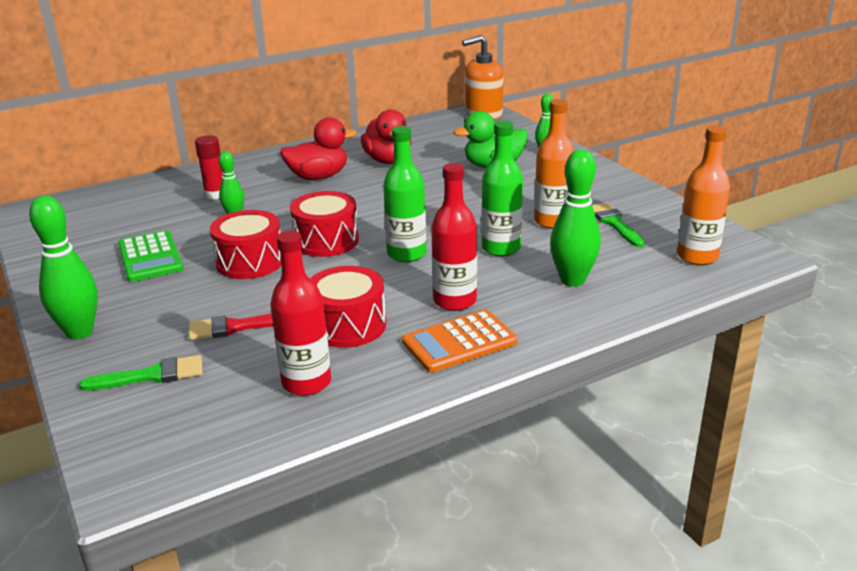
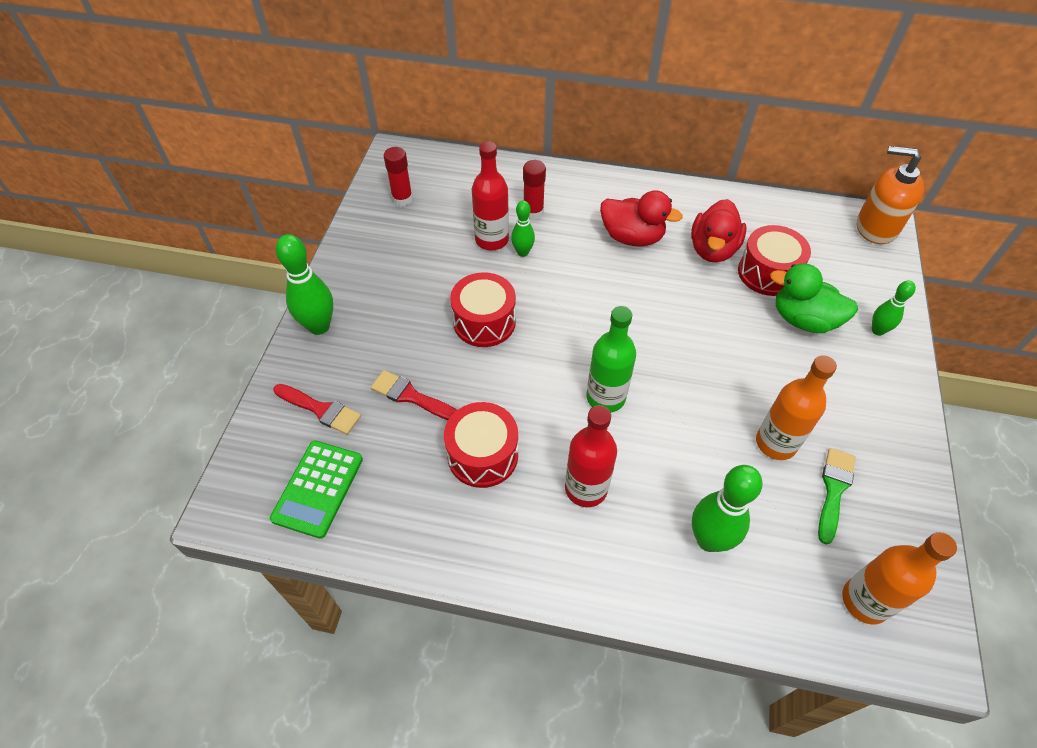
camera: 40 degrees right, 25 degrees up
green brush [79,355,202,391] -> red brush [273,384,361,435]
green calculator [118,230,183,282] -> green calculator moved to [270,441,363,539]
red bottle [270,231,331,396] -> red bottle moved to [472,141,509,250]
red drum [290,191,359,257] -> red drum moved to [738,225,811,296]
orange calculator [402,310,518,372] -> none
green bottle [481,121,523,256] -> none
none -> red glue stick [384,147,413,206]

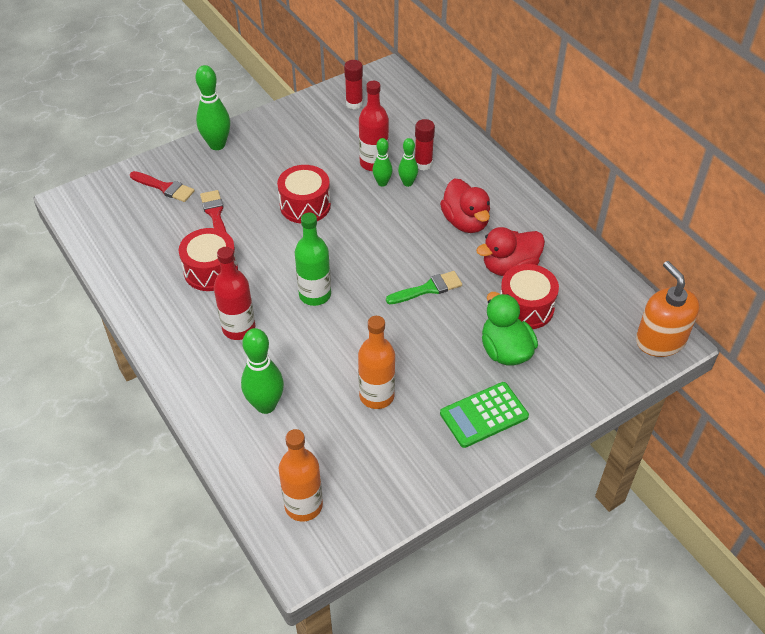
camera: 45 degrees right, 5 degrees down
green calculator [270,441,363,539] -> green calculator moved to [440,382,529,448]
red brush [273,384,361,435] -> red brush turned 45 degrees counterclockwise [130,171,195,202]
green brush [818,448,856,545] -> green brush moved to [386,271,462,304]
green bowling pin [872,280,916,336] -> green bowling pin moved to [398,138,418,187]

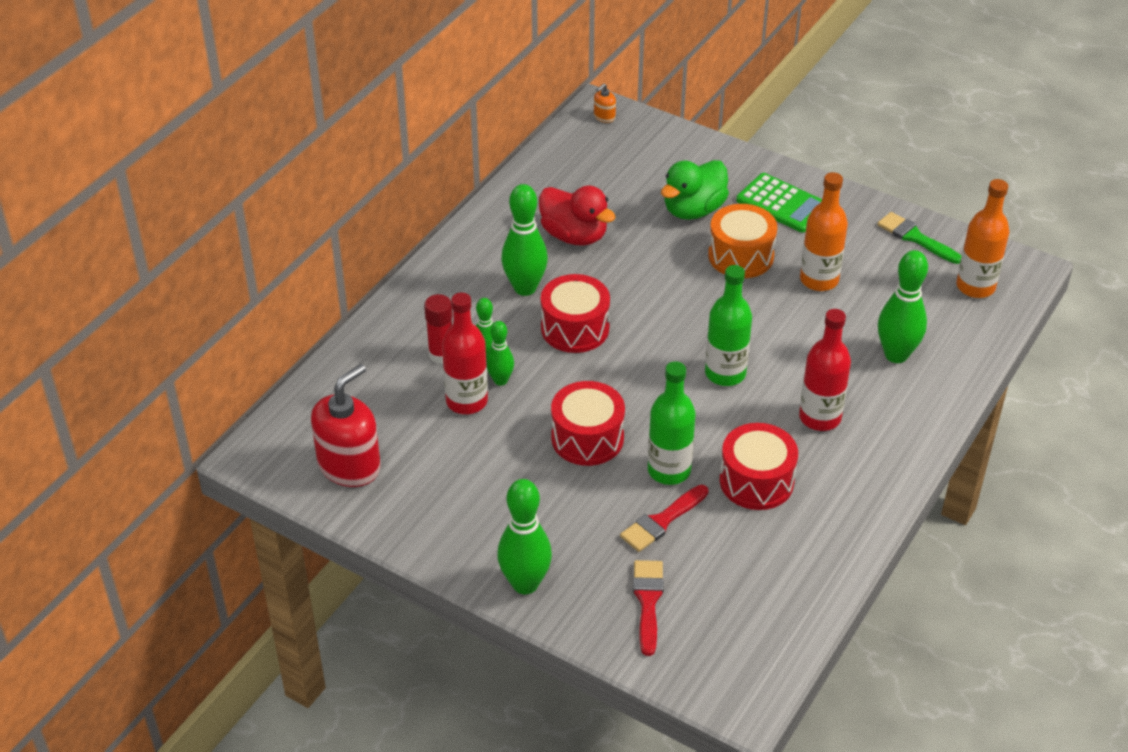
camera: 115 degrees left, 5 degrees down
red glue stick [344,60,363,110] -> red soap dispenser [311,364,381,487]
green brush [386,271,462,304] -> green brush moved to [877,212,961,264]
red duck [440,178,490,233] -> green bowling pin [501,184,548,296]
red drum [501,264,559,329] -> red drum moved to [541,274,610,353]
orange soap dispenser [636,261,699,357] -> orange soap dispenser [594,83,616,123], size x0.42
none -> green bottle [648,361,696,485]
none -> orange drum [708,204,777,278]

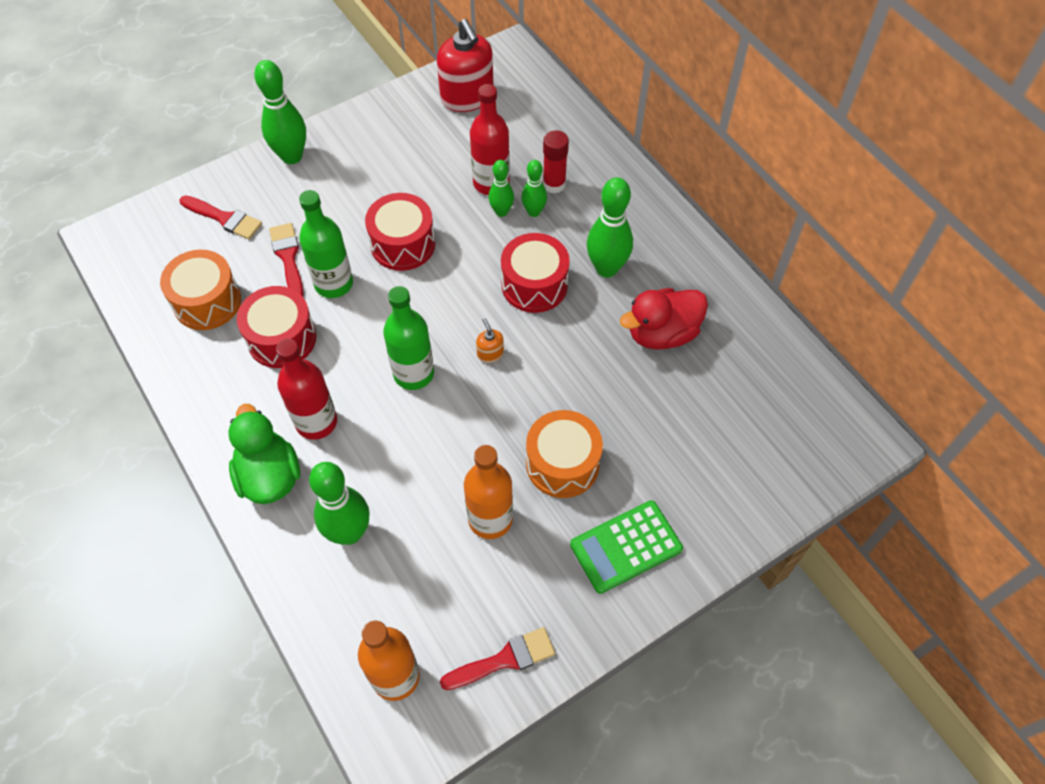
camera: 115 degrees right, 15 degrees up
orange soap dispenser [594,83,616,123] -> orange soap dispenser moved to [476,318,504,363]
green duck [661,160,729,220] -> green duck moved to [228,404,300,504]
green brush [877,212,961,264] -> red brush [440,627,555,690]
none -> orange drum [160,250,241,330]

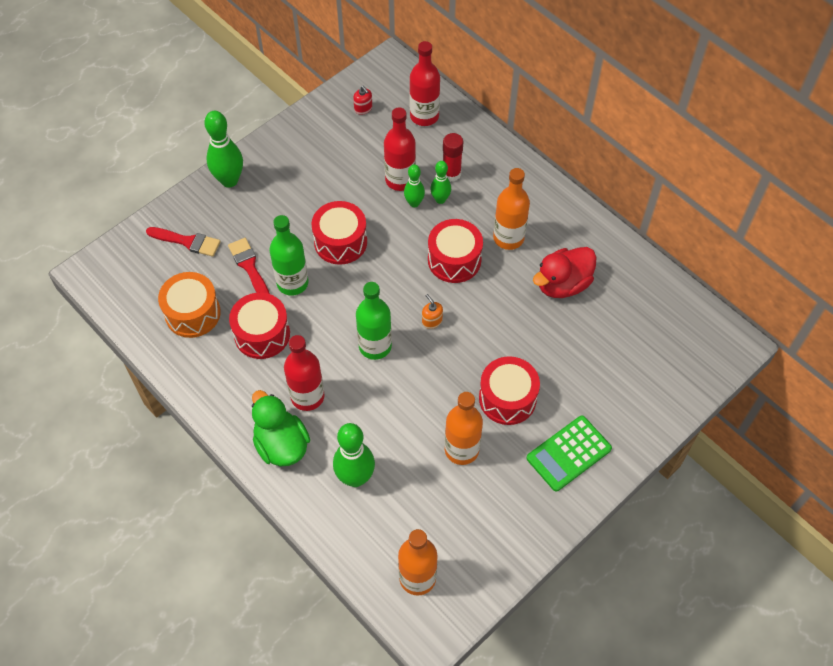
camera: 10 degrees left, 0 degrees up
red soap dispenser [437,19,494,112] -> red soap dispenser [353,86,372,115], size x0.42
red brush [440,627,555,690] -> none
orange drum [526,410,603,498] -> red drum [479,356,540,425]
green bowling pin [587,177,633,277] -> orange bottle [493,168,530,250]
none -> red bottle [409,41,440,126]

